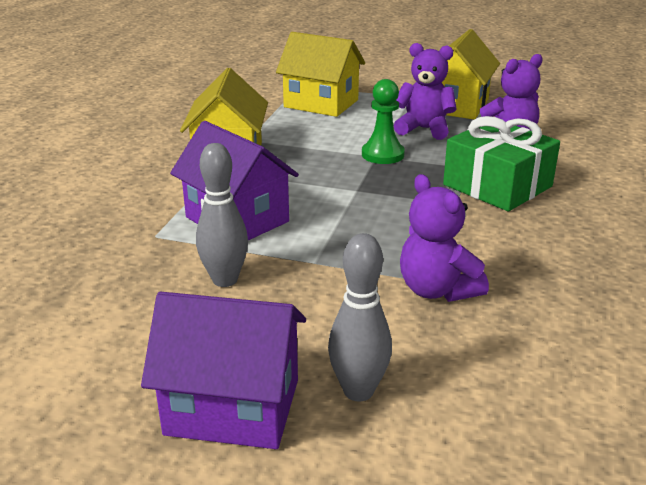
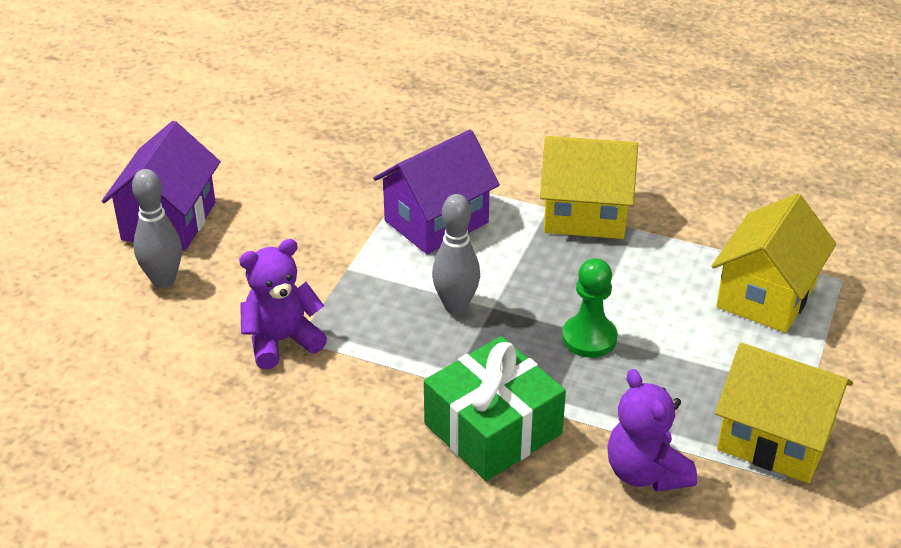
camera: 95 degrees right, 10 degrees up
grey bowling pin [196,143,248,287] -> grey bowling pin moved to [432,194,480,314]
purple teddy bear [394,43,457,140] -> none

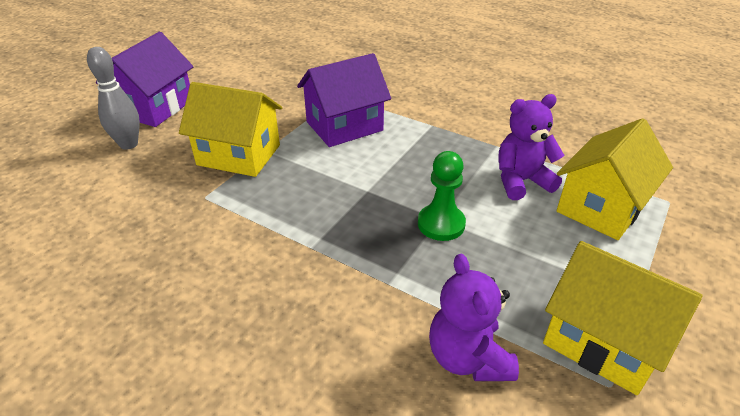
camera: 10 degrees right, 0 degrees up
purple teddy bear [239,239,327,369] -> purple teddy bear moved to [498,94,565,200]
green gift [424,336,566,481] -> none
grey bowling pin [432,194,480,314] -> none
yellow house [540,136,638,239] -> yellow house moved to [179,82,282,177]

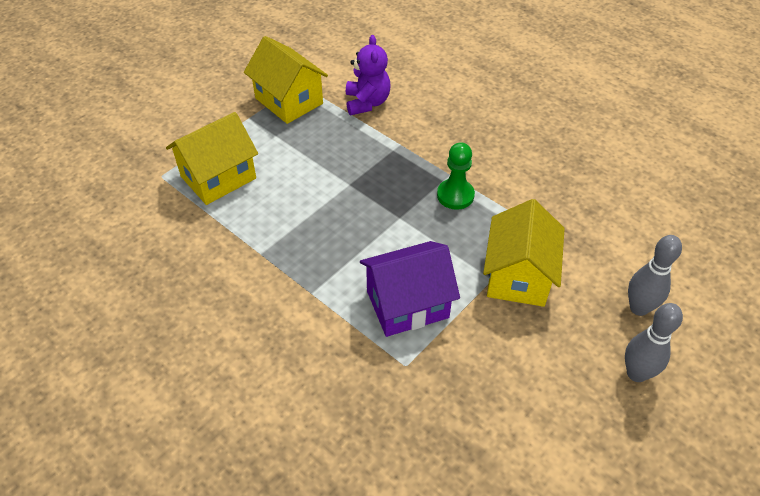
camera: 170 degrees left, 10 degrees up
purple house [96,32,194,127] -> grey bowling pin [625,303,683,382]
yellow house [179,82,282,177] -> yellow house turned 75 degrees clockwise [483,199,565,307]
green pawn [418,151,466,241] -> green pawn moved to [437,142,475,210]
purple teddy bear [498,94,565,200] -> none

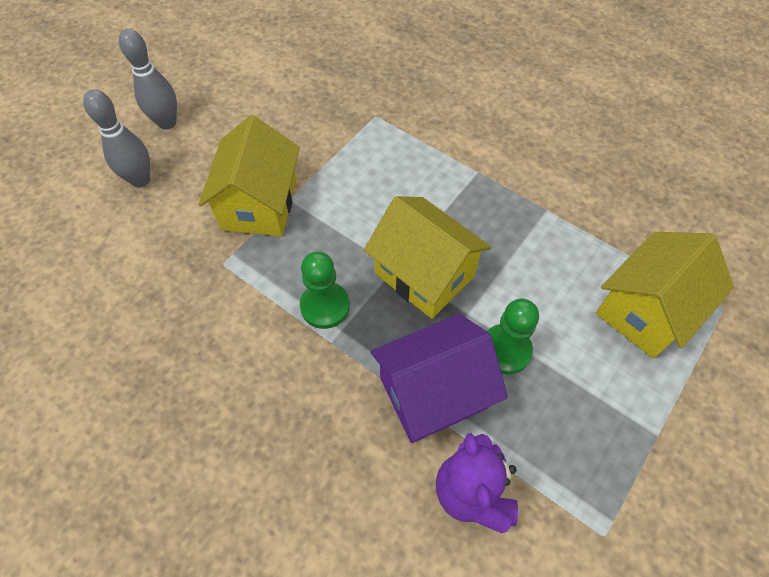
camera: 175 degrees right, 10 degrees up
yellow house [244,36,328,124] -> yellow house moved to [364,196,491,319]
purple house [360,241,460,337] -> purple house moved to [370,314,508,443]
none -> green pawn [487,299,539,374]

